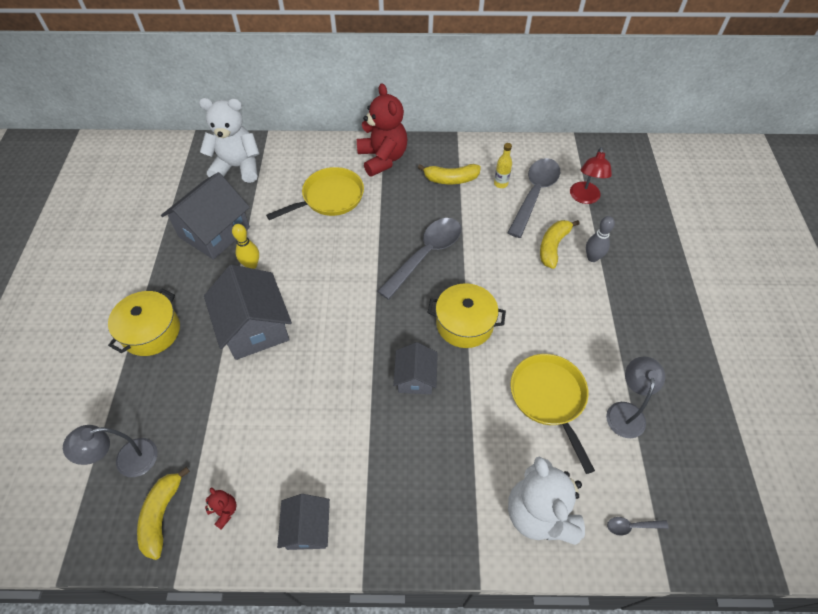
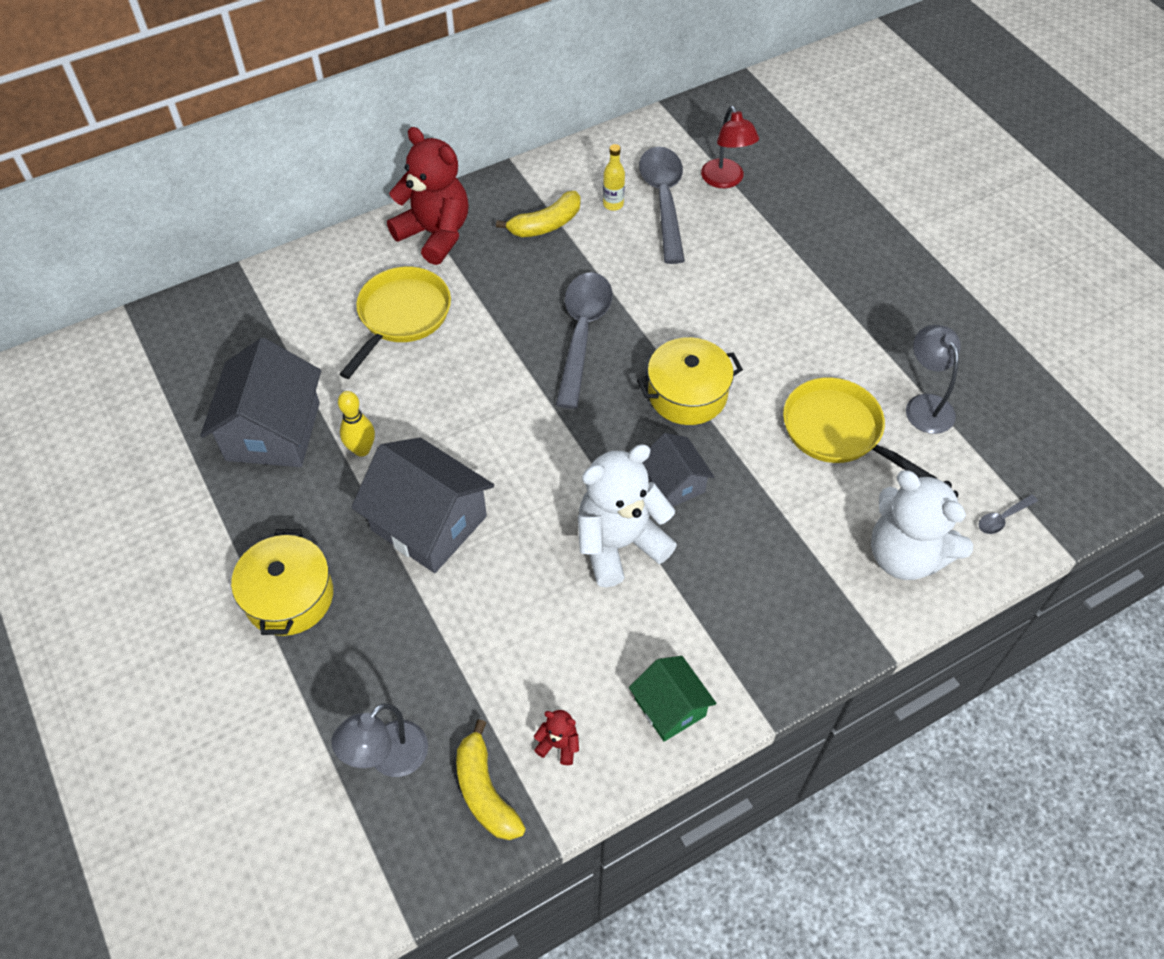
camera: 30 degrees left, 0 degrees up
white teddy bear [199,98,260,183] -> white teddy bear moved to [578,444,677,587]
grey house [277,494,330,550] -> green house [629,656,717,742]
yellow banana [540,220,580,269] -> none
grey bowling pin [586,216,615,262] -> none

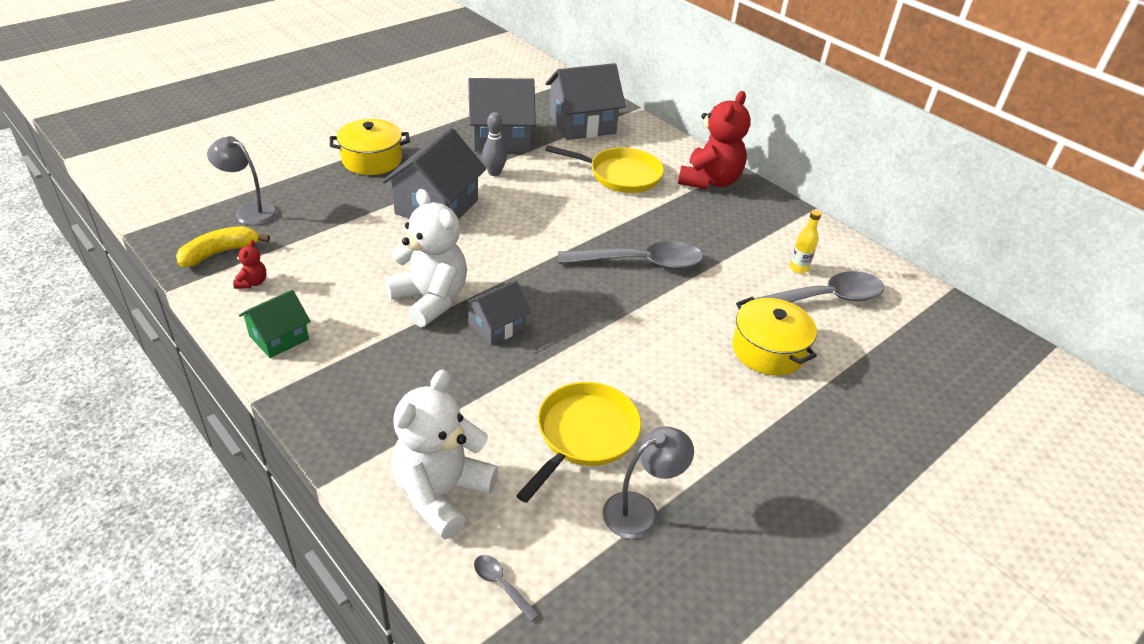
camera: 75 degrees right, 15 degrees down
yellow bowling pin [338,391,375,457] -> grey bowling pin [482,112,507,176]
yellow banana [496,191,581,237] -> none
yellow pot [637,337,743,425] -> yellow pot moved to [732,297,817,376]
red lamp [701,106,759,188] -> none
none -> grey house [546,63,626,140]

